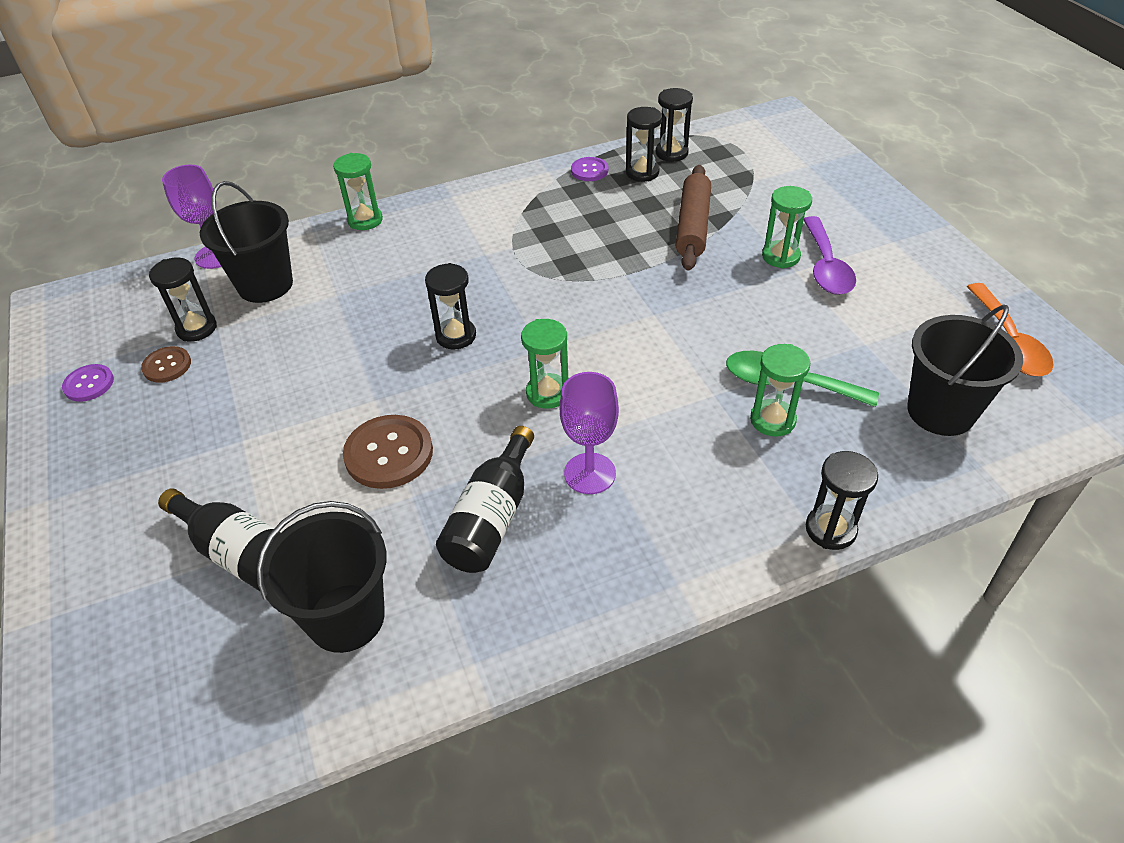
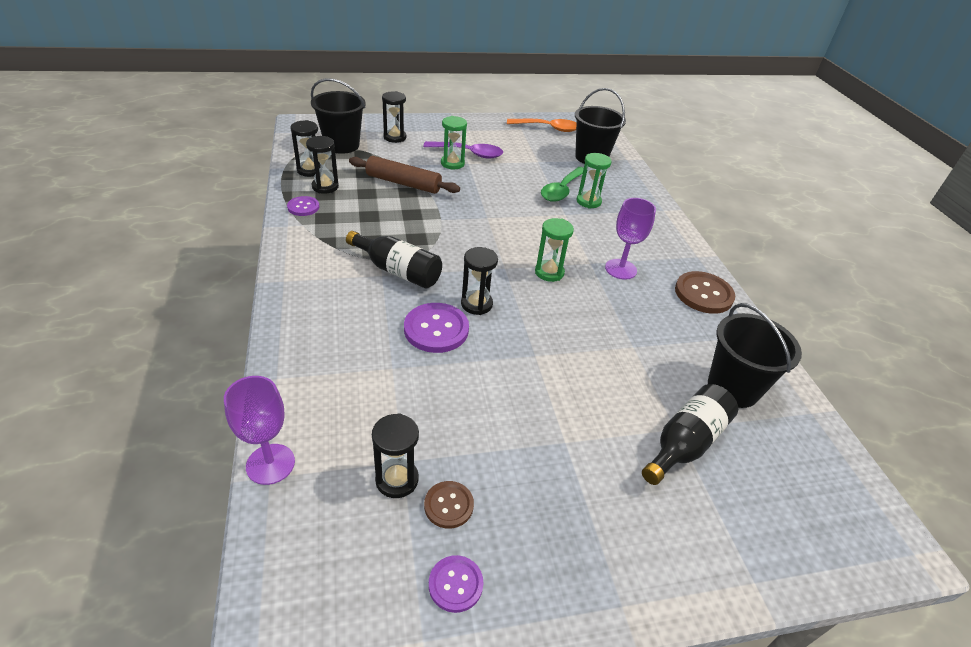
camera: 85 degrees left, 5 degrees down
black bucket [200,181,293,303] -> black bucket moved to [311,78,365,154]
green hourglass [333,153,383,230] -> none
brown button [343,415,433,489] -> brown button moved to [675,271,735,314]
black bottle [436,426,534,573] -> black bottle moved to [346,231,442,289]
black hourglass [806,451,878,550] -> black hourglass moved to [382,91,406,143]
none -> purple button [404,303,469,353]

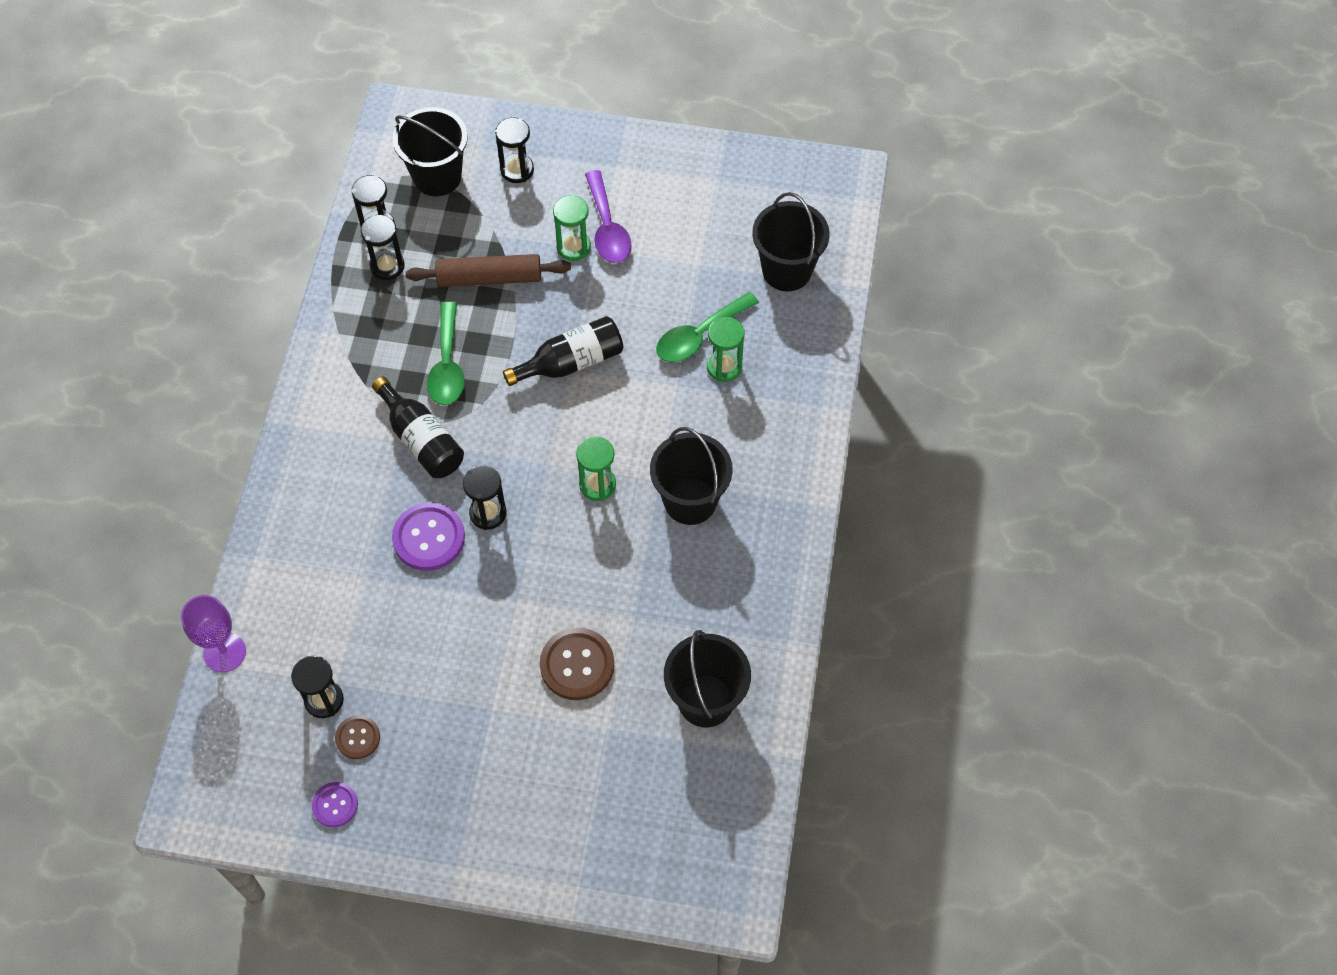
camera: 25 degrees right, 20 degrees up
purple button [287,196,319,216] -> none
brown rolling pin [349,156,460,194] -> brown rolling pin turned 45 degrees counterclockwise [405,254,571,287]
purple spoon [423,141,503,159] -> purple spoon turned 45 degrees clockwise [585,170,631,263]
orange spoon [507,119,577,132] -> none
purple goblet [605,198,656,280] -> black bucket [650,427,733,525]
black bottle [642,384,738,485] -> black bottle moved to [503,316,623,386]
brown button [675,271,735,314] -> brown button moved to [540,628,614,700]
none -> green spoon [427,302,465,405]

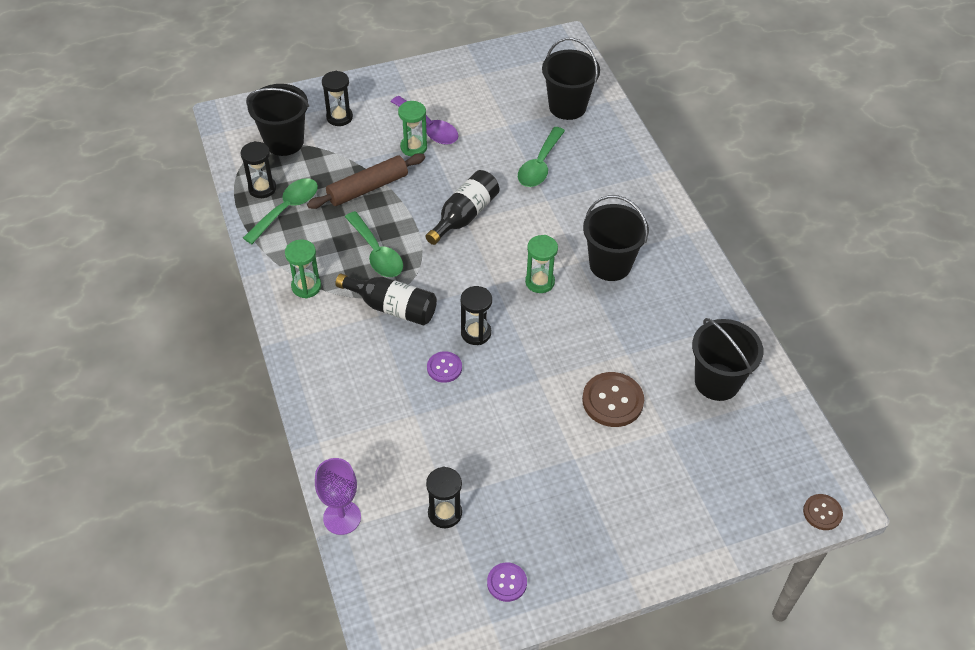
camera: 30 degrees left, 10 degrees down
brown button [335,715,380,759] -> brown button moved to [803,494,843,530]
black hourglass [361,215,405,280] -> green spoon [243,178,318,244]
purple button [392,502,465,571] -> purple button [427,351,462,383], size x0.59
green hourglass [707,317,745,382] -> green hourglass moved to [285,240,321,298]

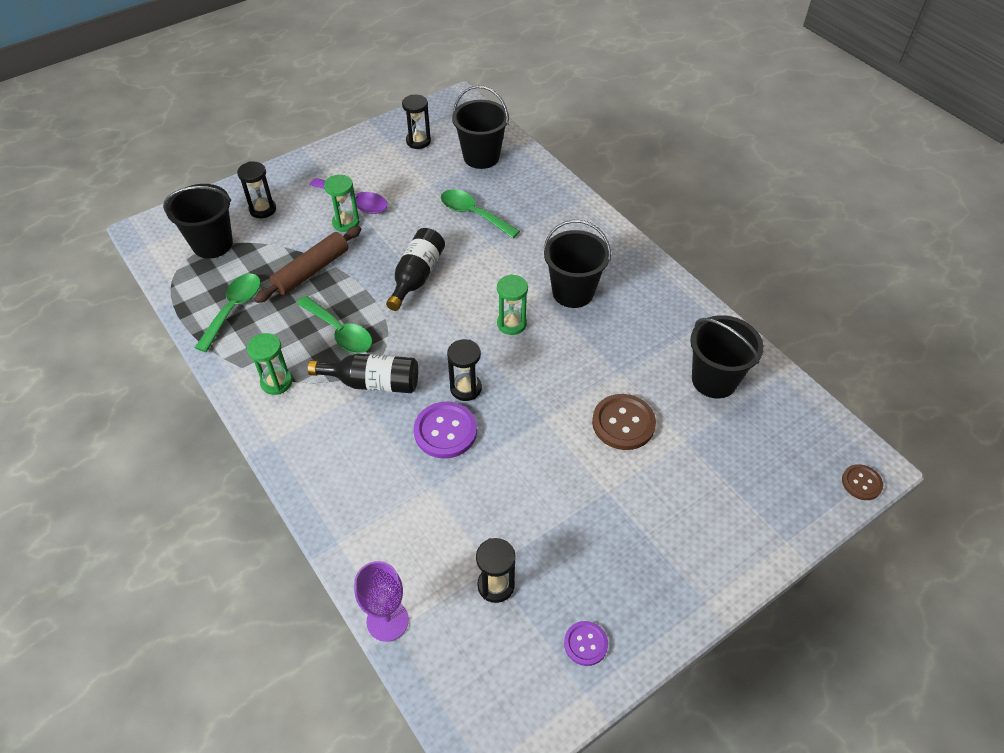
camera: 15 degrees left, 0 degrees up
black hourglass [240,141,276,198] -> black hourglass moved to [402,95,431,149]
purple button [427,351,462,383] -> purple button [414,402,477,459], size x1.71
green spoon [518,127,565,187] -> green spoon turned 120 degrees clockwise [441,189,520,238]

